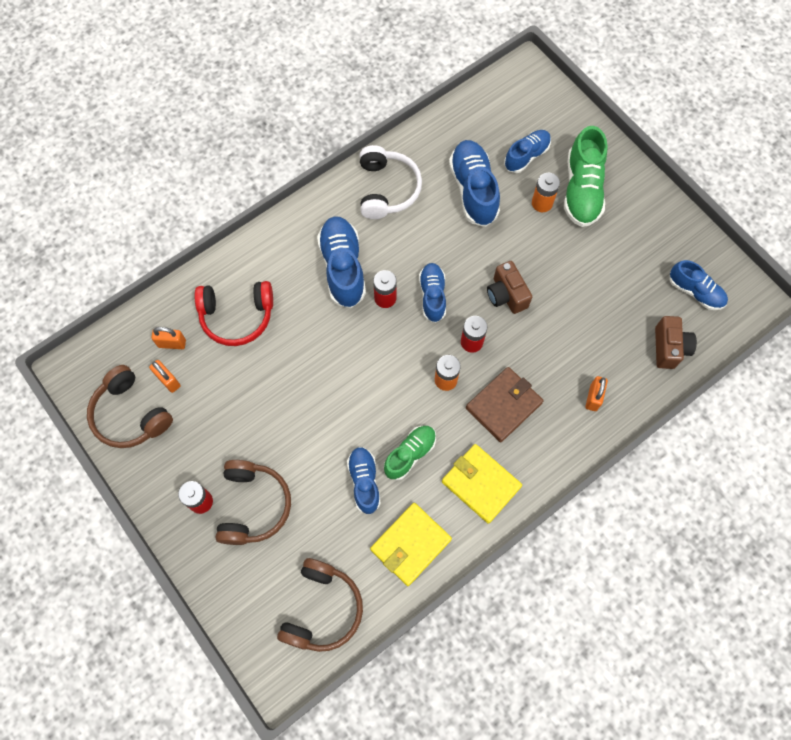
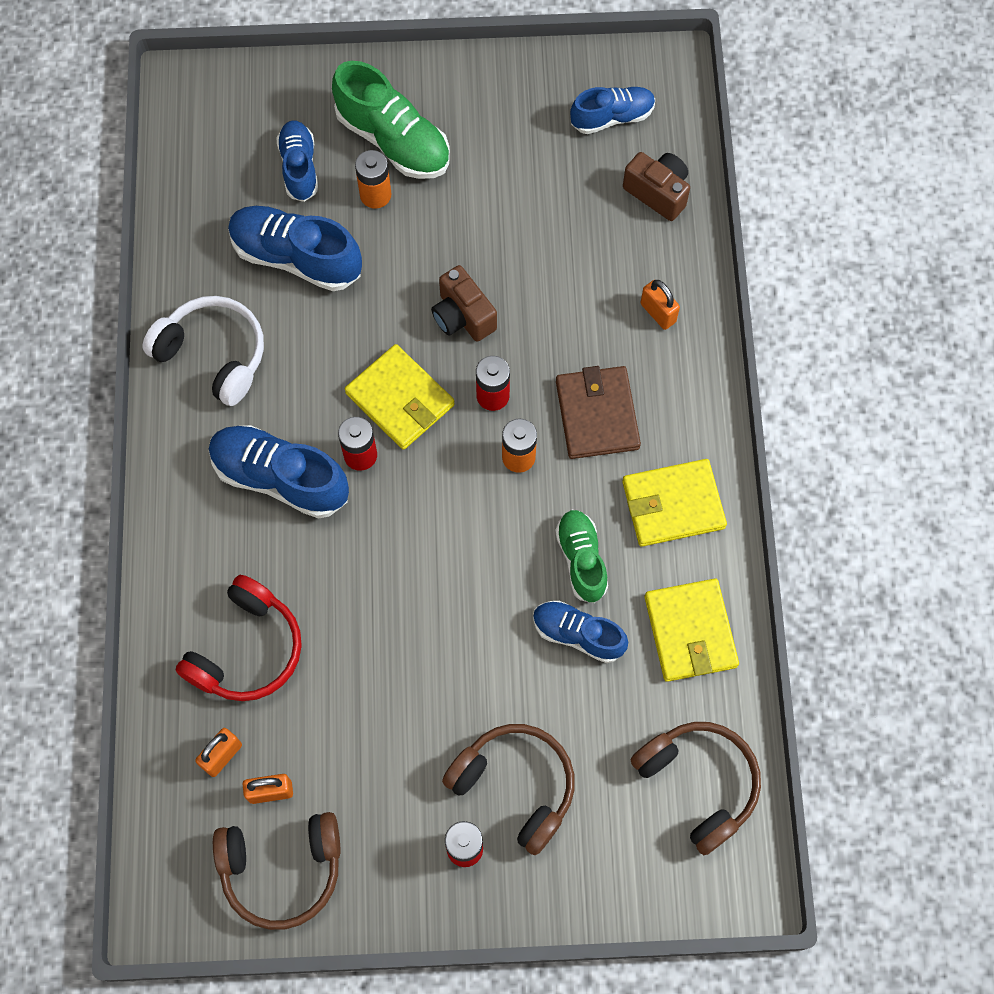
camera: 55 degrees left, 0 degrees up
blue shoe [419,263,446,323] -> yellow wallet [345,344,455,450]
brown camera [487,261,532,314] -> brown camera turned 45 degrees clockwise [431,265,497,342]

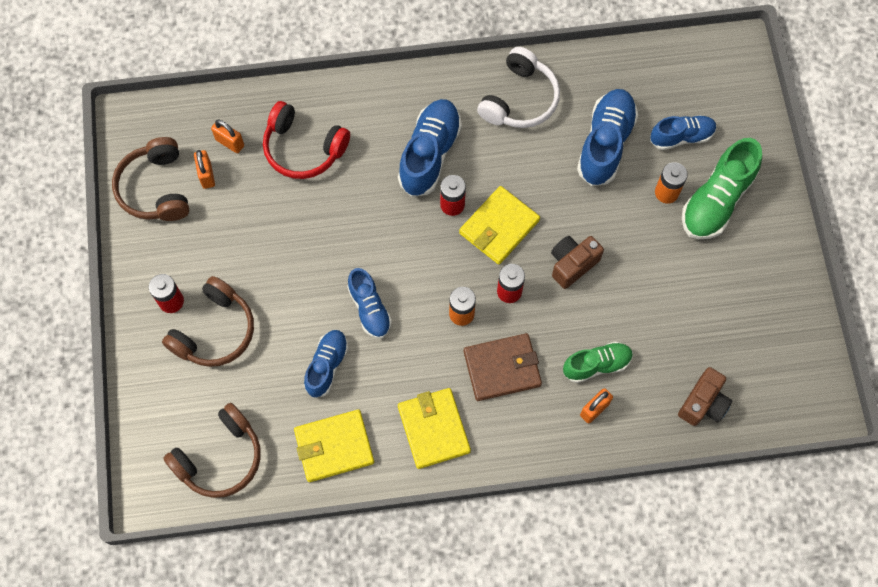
camera: 85 degrees right, 0 degrees up
green shoe [555,510,608,603] -> green shoe moved to [563,342,633,383]
blue shoe [570,87,655,134] -> blue shoe moved to [347,268,392,339]

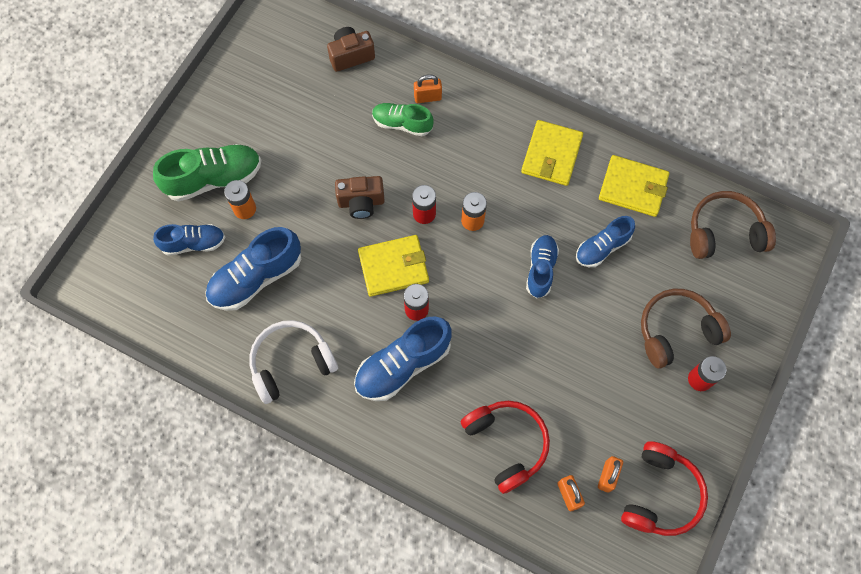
camera: 145 degrees left, 0 degrees up
brown headphones [112,137,190,221] -> red headphones [621,441,708,536]
brown wallet [464,333,542,401] -> none
blue shoe [650,115,717,150] -> blue shoe turned 150 degrees clockwise [153,224,225,256]

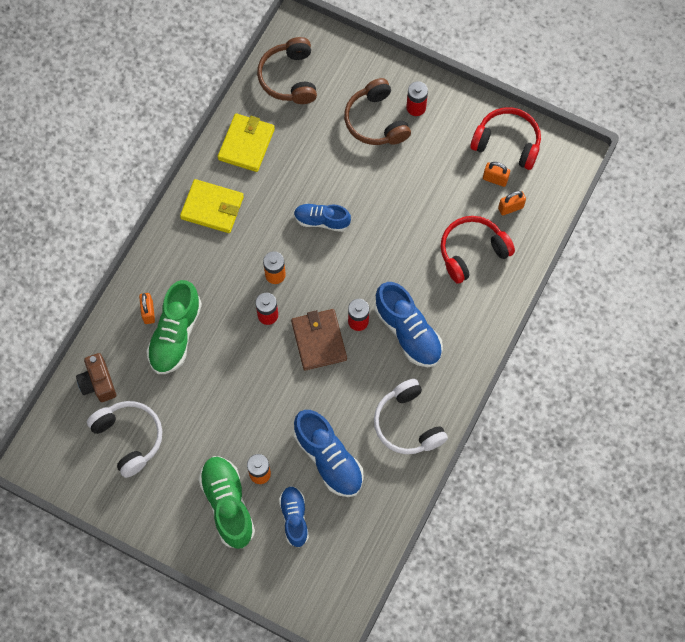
camera: 90 degrees left, 0 degrees up
brown camera [335,176,385,219] -> none
yellow wallet [358,235,429,297] -> brown wallet [291,309,347,371]
green shoe [372,103,434,136] -> green shoe [146,280,202,374], size x1.58
blue shoe [576,216,635,267] -> none
none -> white headphones [87,401,162,478]

